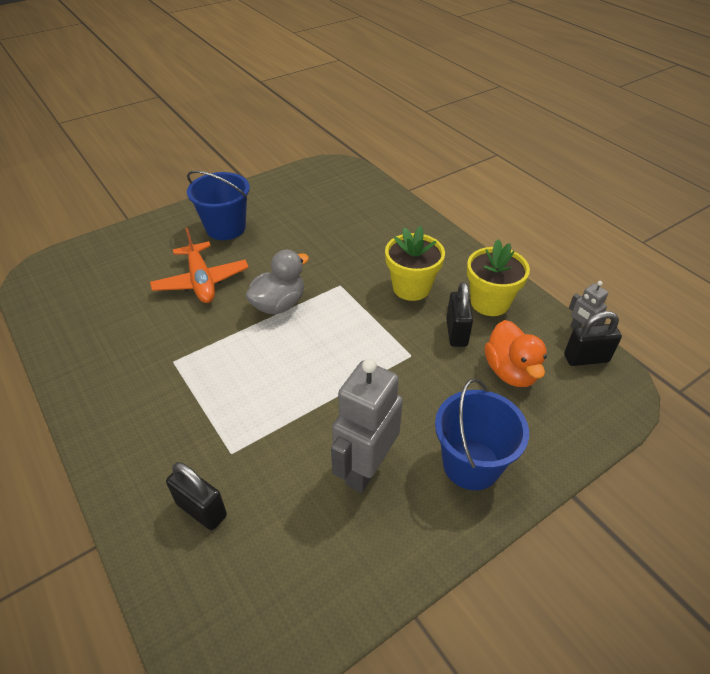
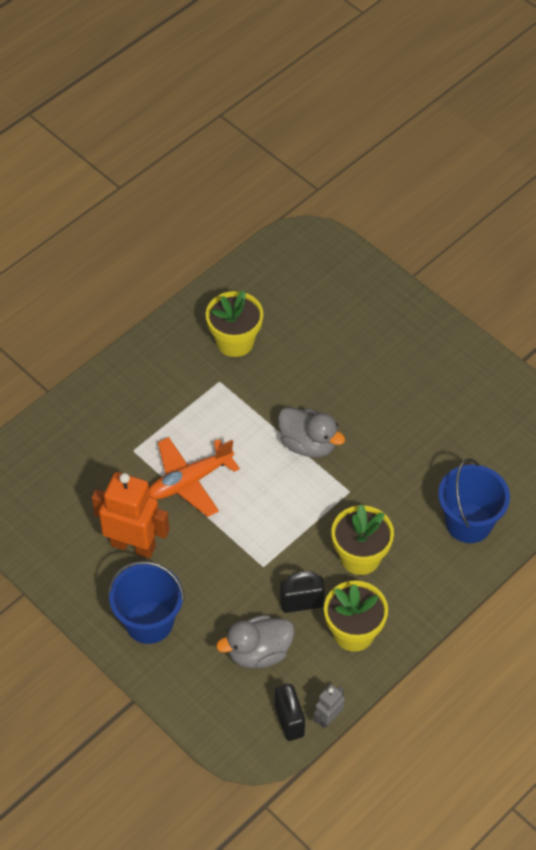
camera: 80 degrees right, 10 degrees up
orange plane [150,228,249,303] -> orange plane moved to [149,437,240,517]
black padlock [166,462,227,530] -> none
blue bucket [187,171,250,240] -> blue bucket moved to [438,458,510,543]
grey robot [331,358,403,493] -> orange robot [92,472,169,559]
orange duck [484,320,547,387] -> grey duck [216,615,295,668]
none -> yellow flower pot [206,291,263,357]

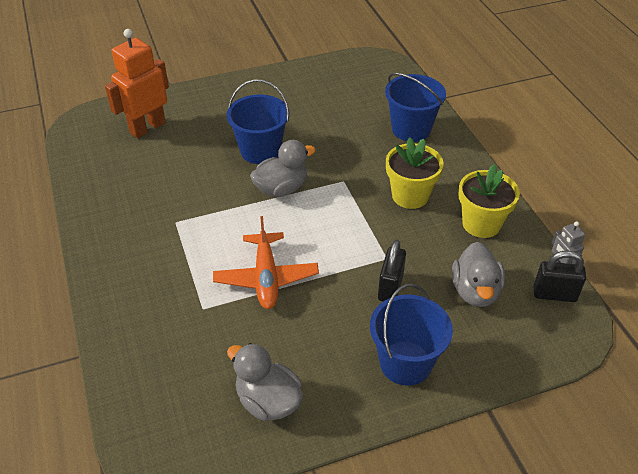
camera: 65 degrees left, 10 degrees down
orange robot [92,472,169,559] -> orange robot moved to [105,29,169,138]
yellow flower pot [206,291,263,357] -> none
black padlock [280,571,325,613] -> black padlock moved to [378,240,406,301]
none -> blue bucket [227,79,289,164]
none -> grey duck [227,343,303,421]

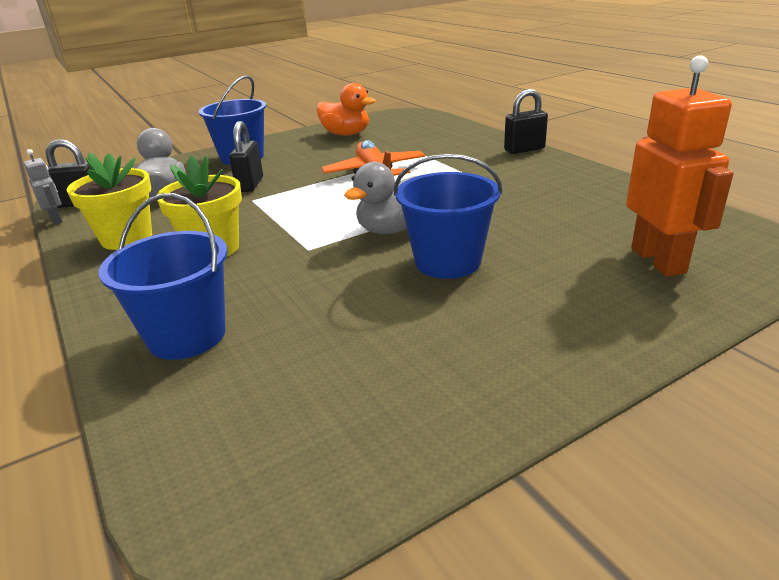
camera: 170 degrees right, 15 degrees down
orange robot [105,29,169,138] -> orange robot turned 45 degrees counterclockwise [626,55,733,277]
grey duck [227,343,303,421] -> orange duck [316,83,376,136]
none -> black padlock [504,89,548,154]

